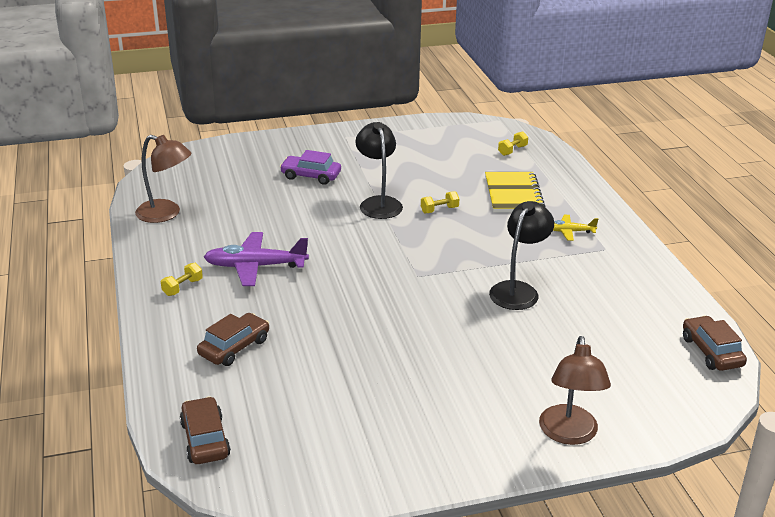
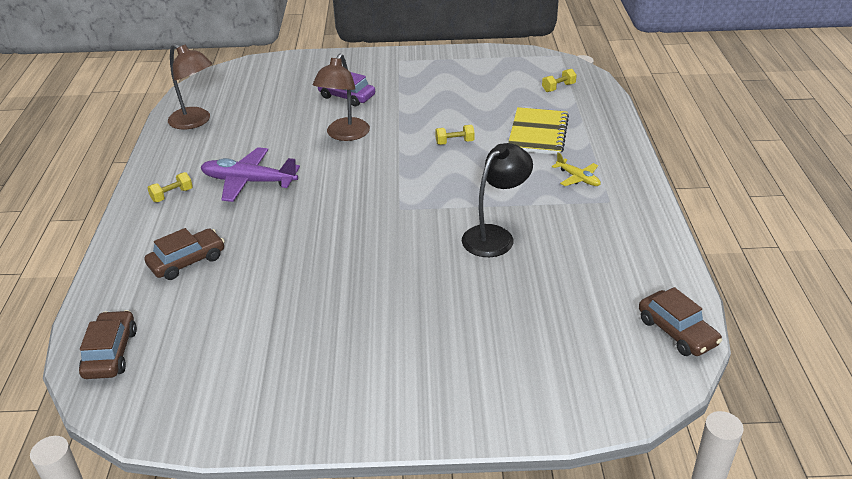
camera: 15 degrees right, 5 degrees up
black lamp [355,122,403,219] -> none
brown lamp [539,336,611,445] -> brown lamp moved to [313,53,370,141]
yellow plane [553,215,598,241] -> yellow plane turned 150 degrees counterclockwise [552,152,601,186]
brown car [683,316,747,371] -> brown car turned 150 degrees clockwise [639,287,722,356]

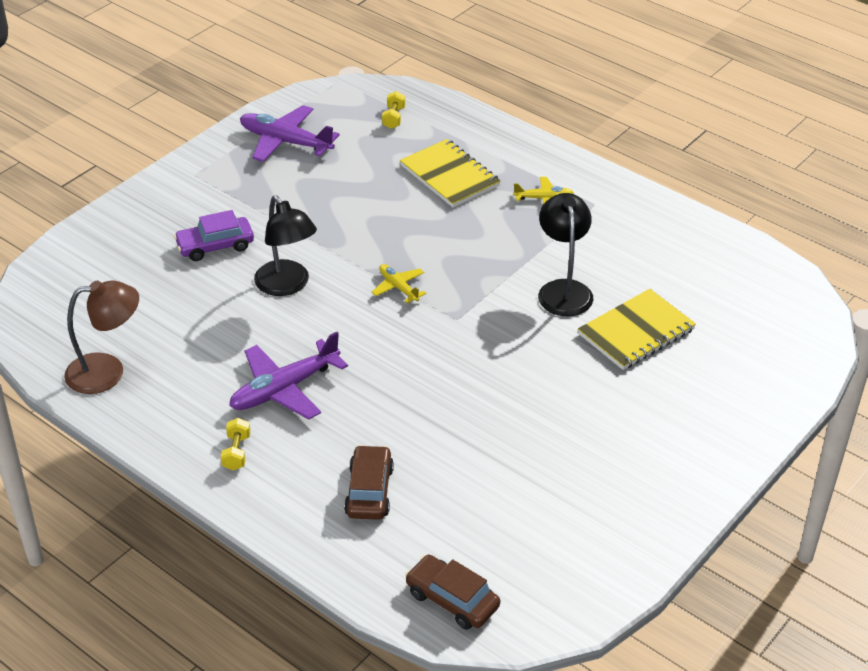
camera: 50 degrees left, 5 degrees up
brown lamp [313,53,370,141] -> black lamp [254,196,317,296]
yellow dumbbell [435,125,475,145] -> none
brown car [639,287,722,356] -> none
none -> purple plane [240,105,340,162]
none -> yellow plane [372,264,427,303]
none -> yellow notebook [578,289,696,370]

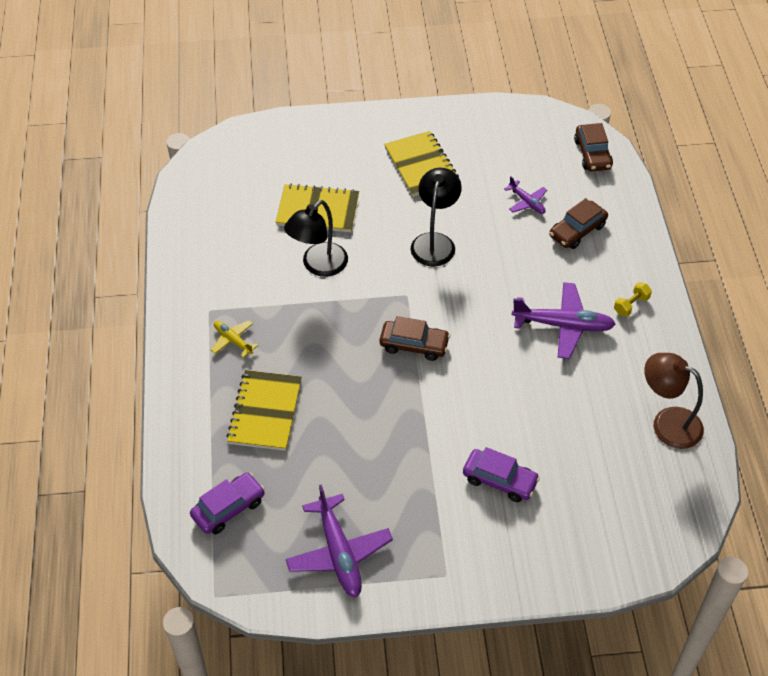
camera: 135 degrees left, 10 degrees up
black lamp [254,196,317,296] -> black lamp moved to [410,168,462,267]
yellow plane [372,264,427,303] -> brown car [380,316,450,361]
yellow dumbbell [382,91,405,129] -> purple car [190,472,265,534]
none -> yellow notebook [384,131,459,197]
none -> purple plane [504,176,547,214]

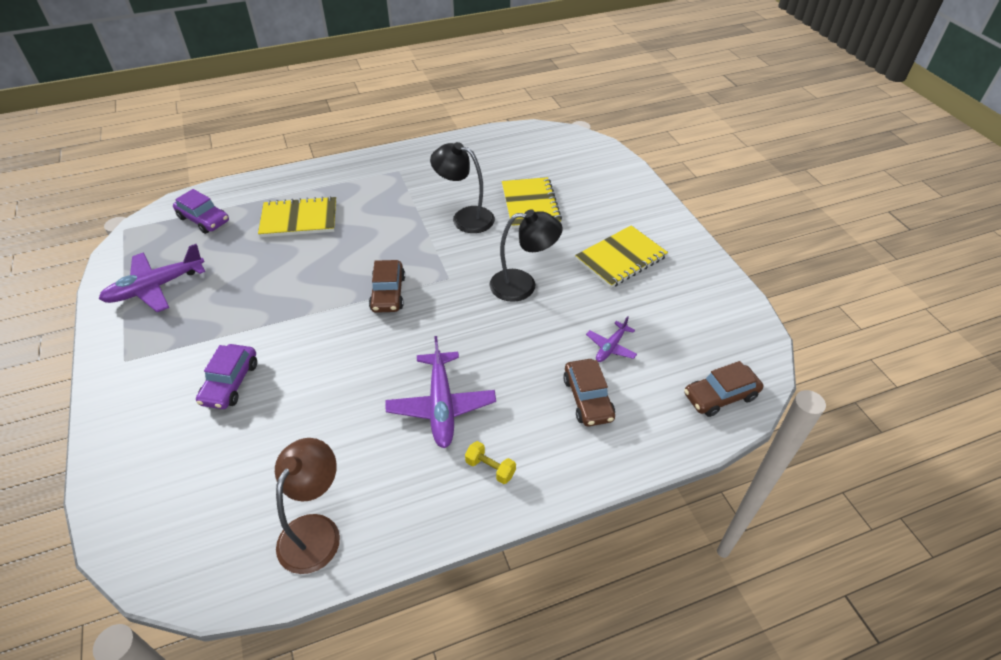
camera: 75 degrees right, 5 degrees down
yellow plane [211,320,258,358] -> none
brown car [549,198,608,249] -> brown car turned 135 degrees counterclockwise [563,359,615,426]

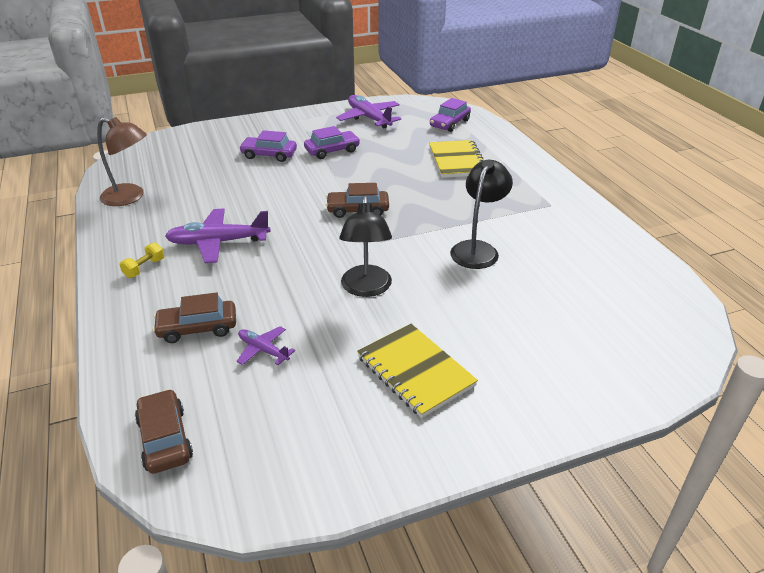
camera: 90 degrees right, 10 degrees down
yellow notebook [502,177,562,229] -> none
none -> purple car [304,126,360,159]

